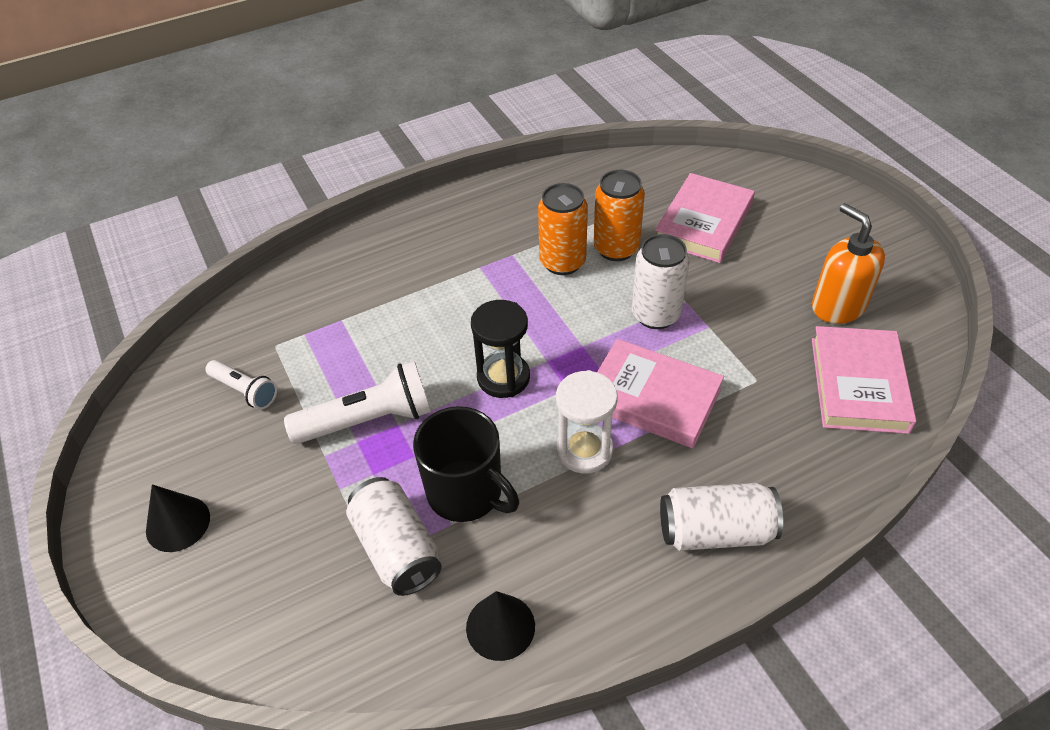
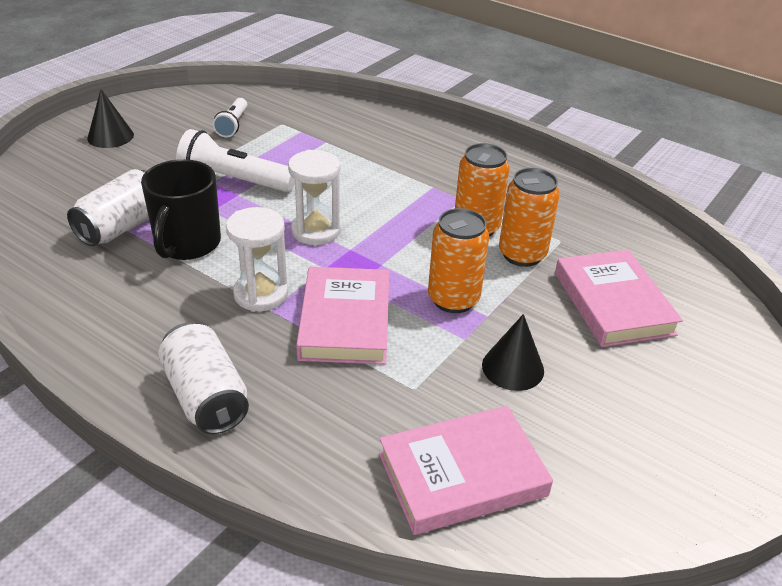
camera: 60 degrees right, 10 degrees down
white flashlight [284,361,431,444] -> white flashlight turned 150 degrees clockwise [176,129,295,192]
black cone [466,591,535,661] -> black cone moved to [482,314,544,391]
black hourglass [471,300,530,398] -> white hourglass [288,150,341,245]
white can [632,234,689,329] -> orange can [428,208,489,313]
pink book [655,173,755,263] -> pink book turned 75 degrees clockwise [555,250,683,347]
orange soap dispenser [812,203,885,324] -> none

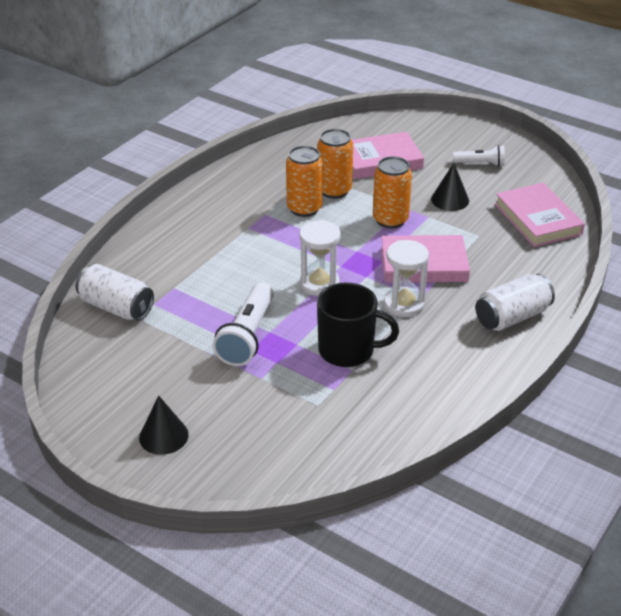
camera: 90 degrees left, 0 degrees up
white can [67,169,149,246] -> white can moved to [76,264,154,321]
white flashlight [213,98,247,137] -> white flashlight moved to [453,145,505,167]

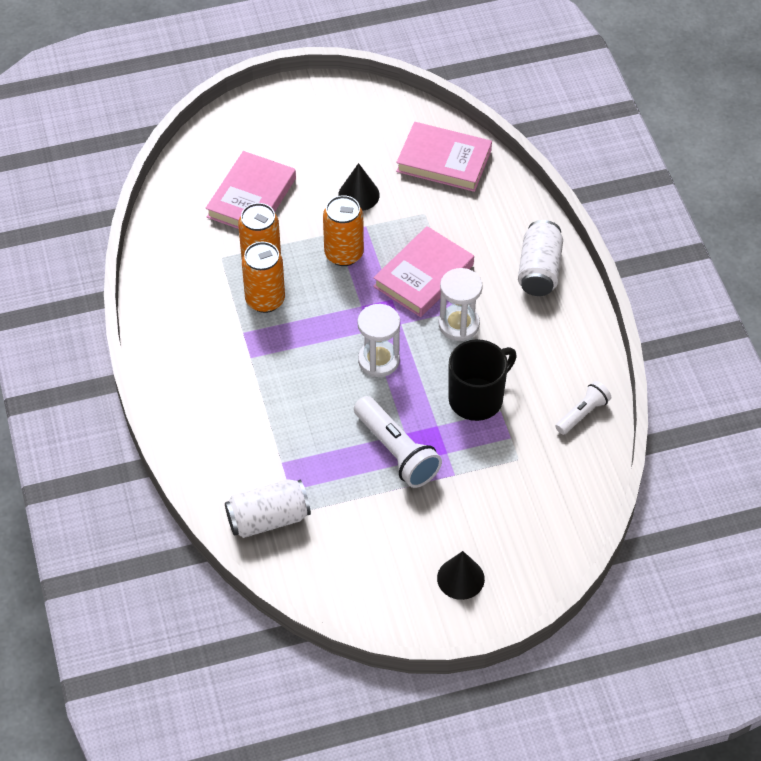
camera: 50 degrees left, 15 degrees up
white flashlight [453,145,505,167] -> white flashlight moved to [555,381,611,435]

